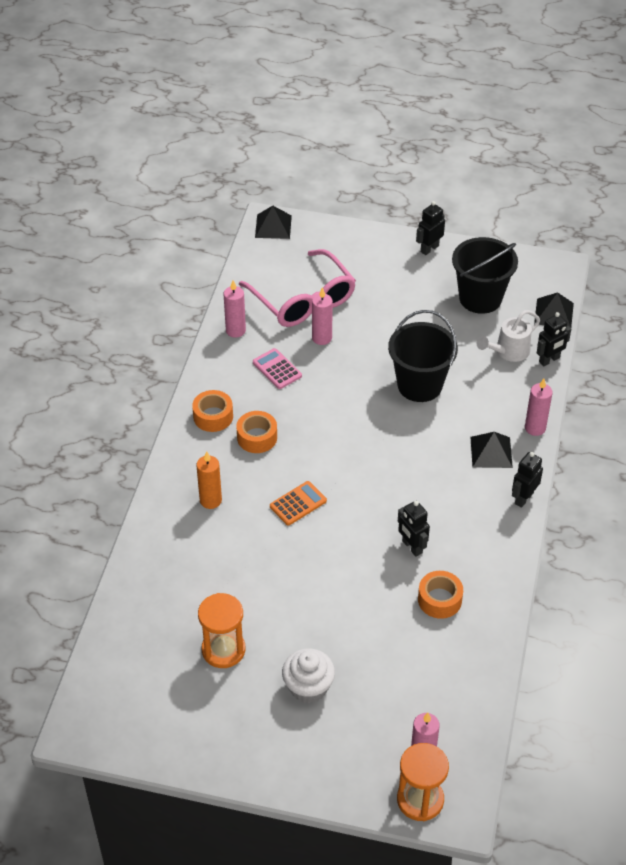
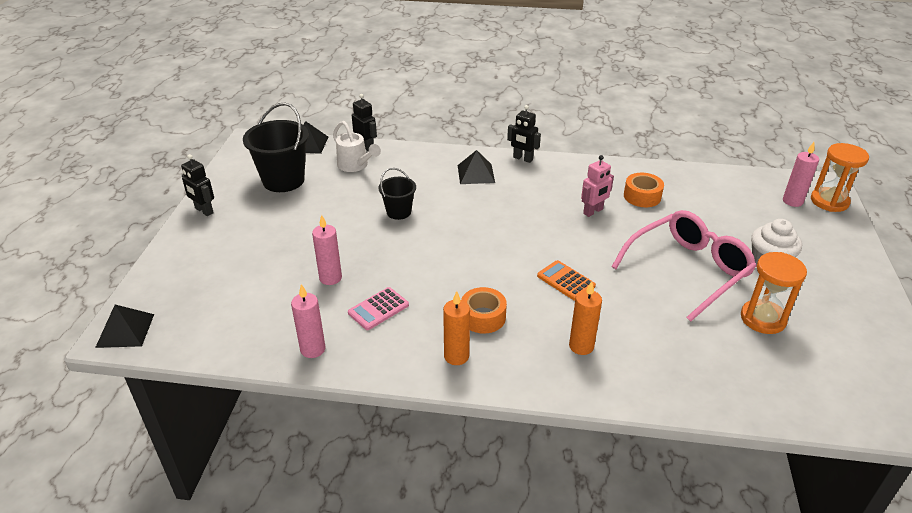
camera: 95 degrees left, 10 degrees down
orange tape [192,390,233,432] -> orange candle [443,291,470,365]
pink glasses [239,249,356,327] -> pink glasses moved to [611,210,756,321]
black bucket [388,310,458,402] -> black bucket [379,168,416,220], size x0.56
black robot [398,501,430,557] -> pink robot [581,155,614,217]
pink candle [525,378,553,436] -> none

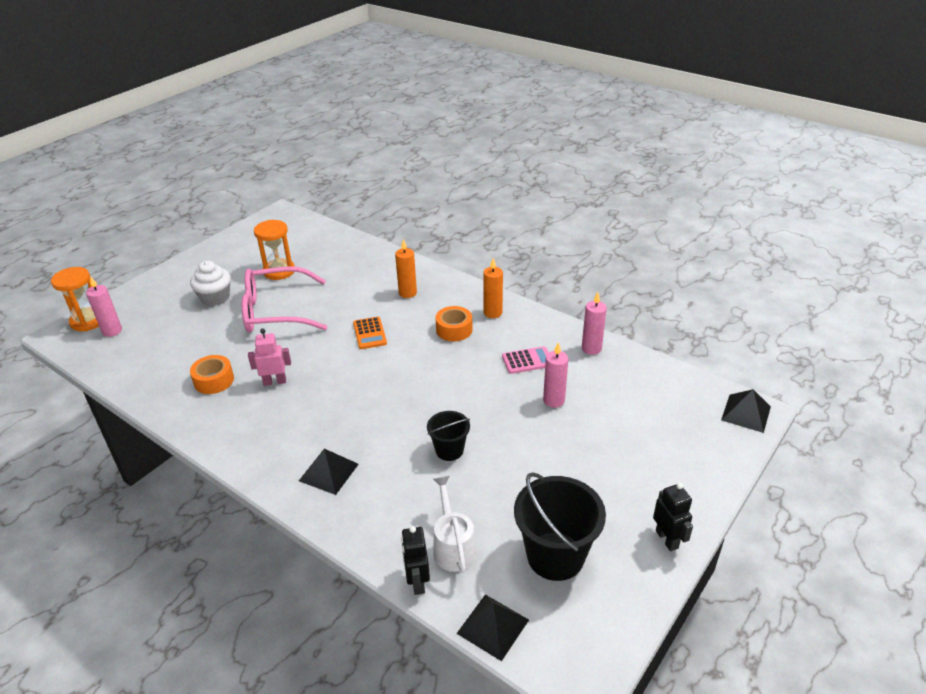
camera: 150 degrees left, 0 degrees up
black robot [507,105,541,163] -> none

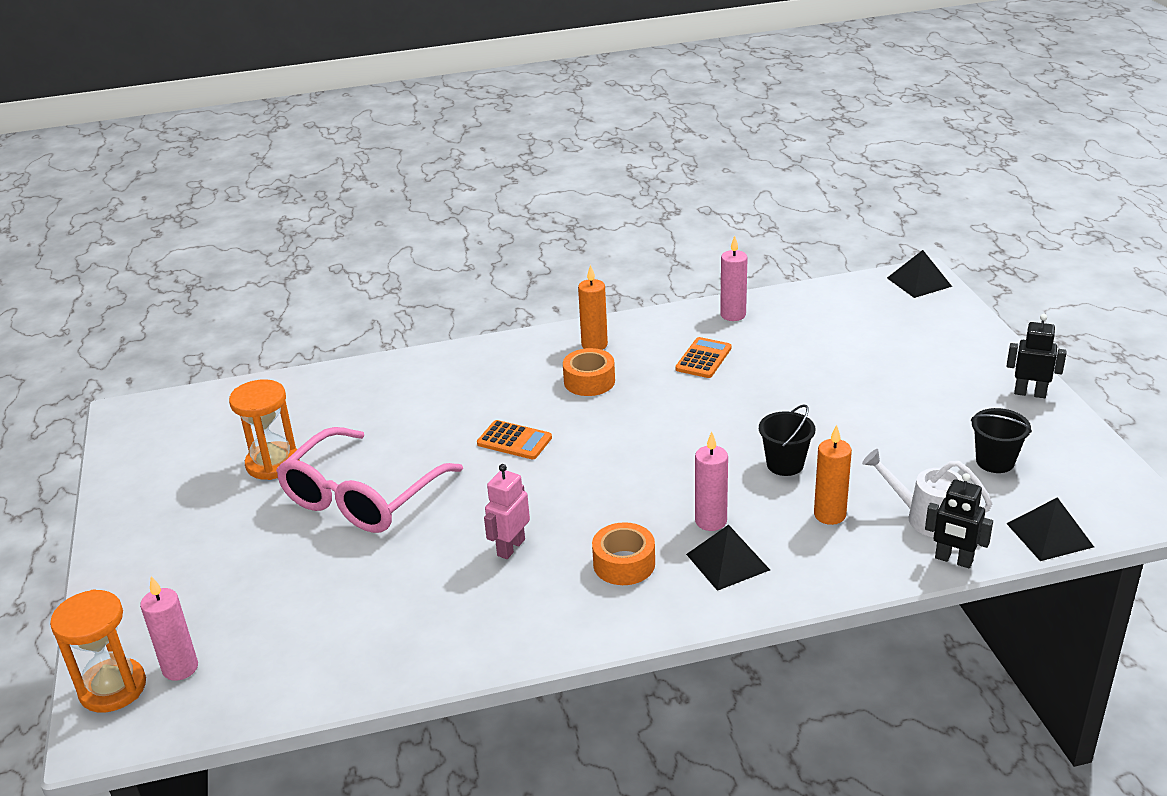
camera: 50 degrees left, 5 degrees down
white cupcake [190,261,231,306] -> none
orange tape [190,355,234,394] -> orange tape moved to [592,522,655,585]
orange candle [395,239,417,298] -> orange candle moved to [814,425,852,525]
pink calculator [502,346,549,374] -> orange calculator [675,337,732,378]
black bucket [514,472,606,581] -> black bucket [971,408,1032,473], size x0.56
pink candle [543,342,568,408] -> pink candle moved to [695,432,728,531]

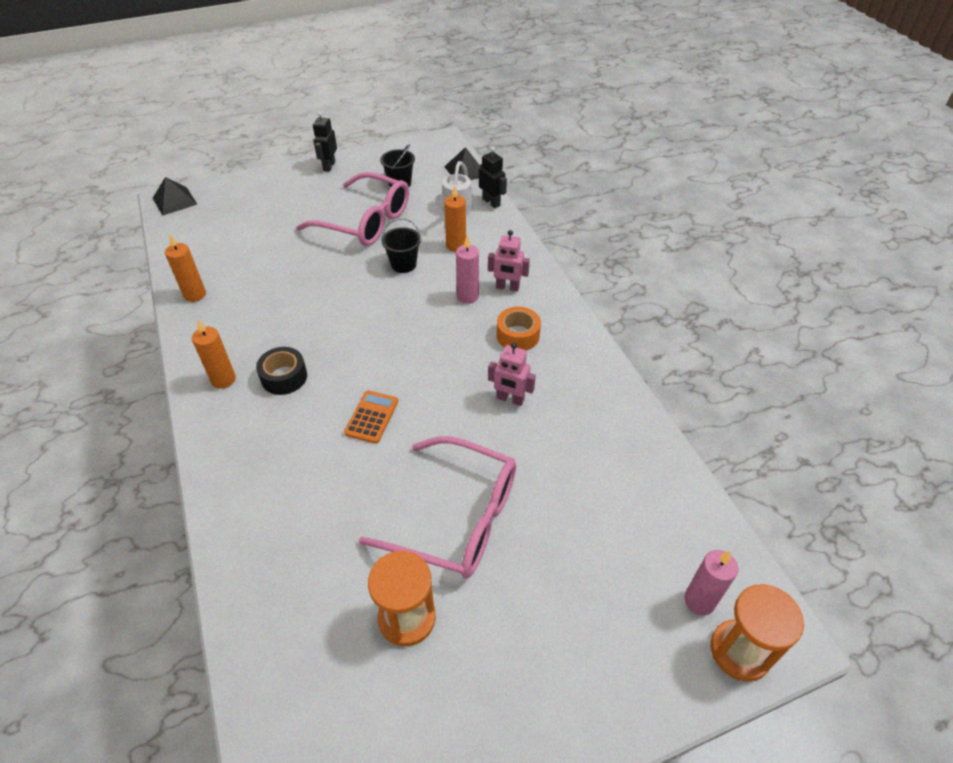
camera: 100 degrees left, 15 degrees up
orange tape [563,348,615,396] -> black tape [256,347,307,395]
orange calculator [675,337,732,378] -> none
black pyramid [686,525,770,591] -> pink robot [488,230,530,291]
pink candle [720,236,748,321] -> orange candle [165,234,206,302]
black robot [925,473,993,568] -> black robot turned 60 degrees counterclockwise [479,147,507,208]
none -> pink glasses [296,172,409,246]

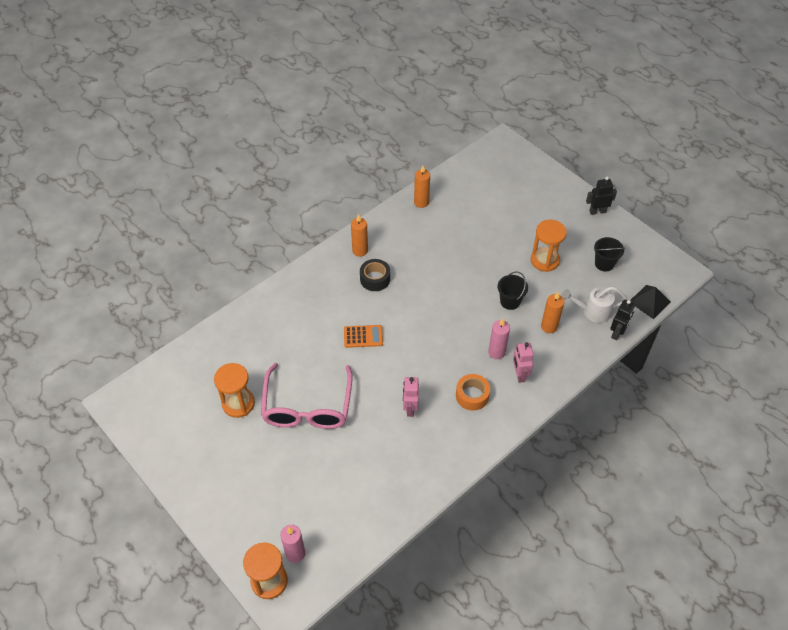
camera: 70 degrees right, 5 degrees up
black pyramid [153,177,197,216] -> none
pink glasses [296,172,409,246] -> orange hourglass [531,220,567,272]

